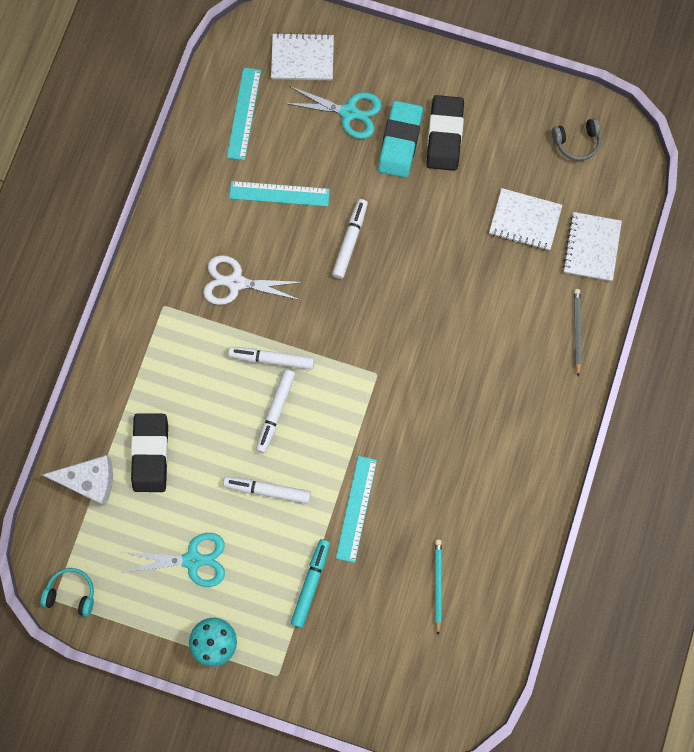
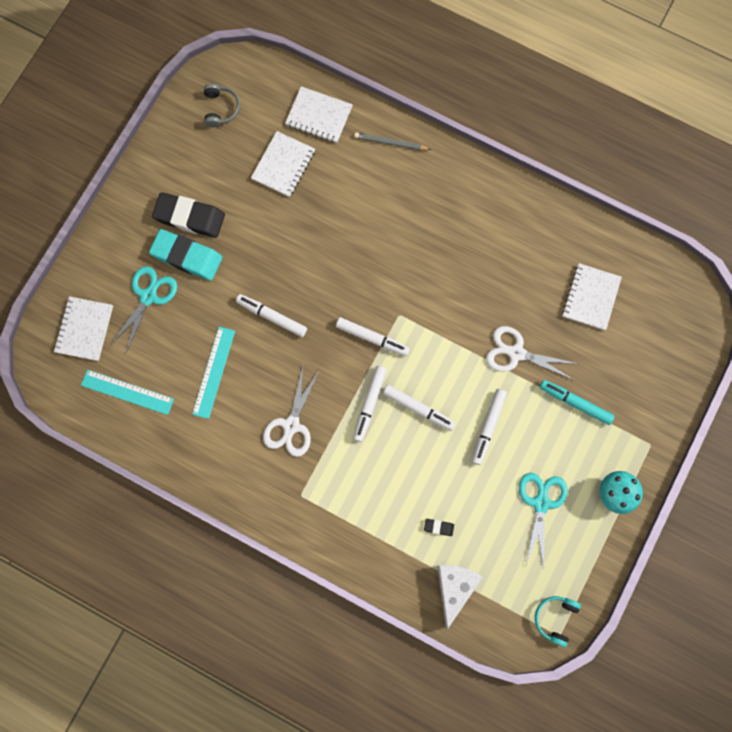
camera: 80 degrees left, 0 degrees up
black eraser [131,414,169,492] -> black eraser [424,519,454,536], size x0.41
turquoise ruler [336,456,377,563] -> white scissors [486,326,579,380]
turquoise pencil [435,540,442,635] -> white notebook [562,263,622,330]
none -> white marker [336,317,410,356]

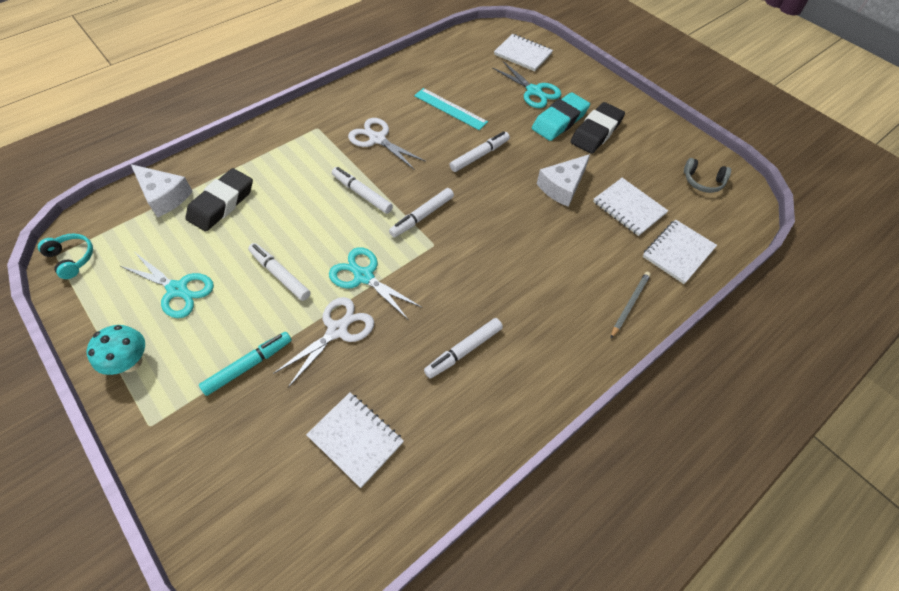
camera: 110 degrees right, 20 degrees down
turquoise ruler [81,369,174,415] -> none
white marker [383,385,456,431] -> white marker moved to [424,318,503,379]
black eraser [424,519,454,536] -> black eraser [186,168,253,232], size x2.41
none -> turquoise scissors [329,247,421,319]
none -> white cheese [537,154,590,207]

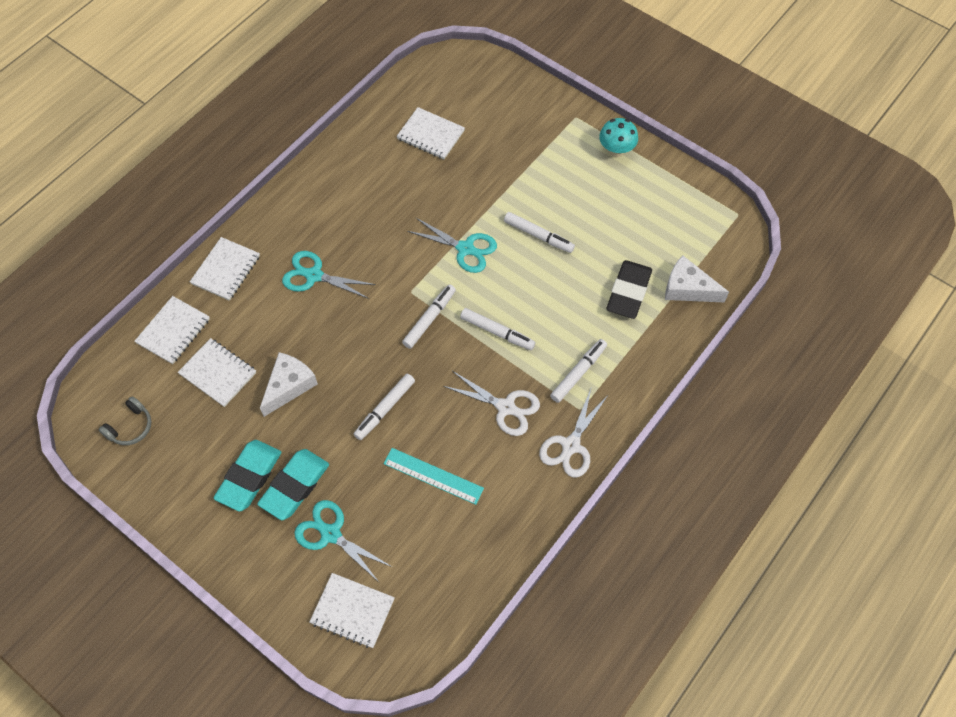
camera: 170 degrees right, 5 degrees up
turquoise headphones [38,233,93,279] -> none
turquoise scissors [120,253,214,318] -> turquoise scissors moved to [282,251,376,299]
turquoise marker [199,332,292,396] -> none
white scissors [273,297,374,388] -> white scissors moved to [539,389,609,477]
white marker [424,318,503,379] -> white marker moved to [550,339,607,403]
black eraser [570,102,625,154] -> turquoise eraser [214,440,281,512]
grey pencil [611,272,651,338] -> white notebook [190,237,260,301]
grey headphones [684,158,731,193] -> grey headphones turned 120 degrees clockwise [99,397,151,445]

